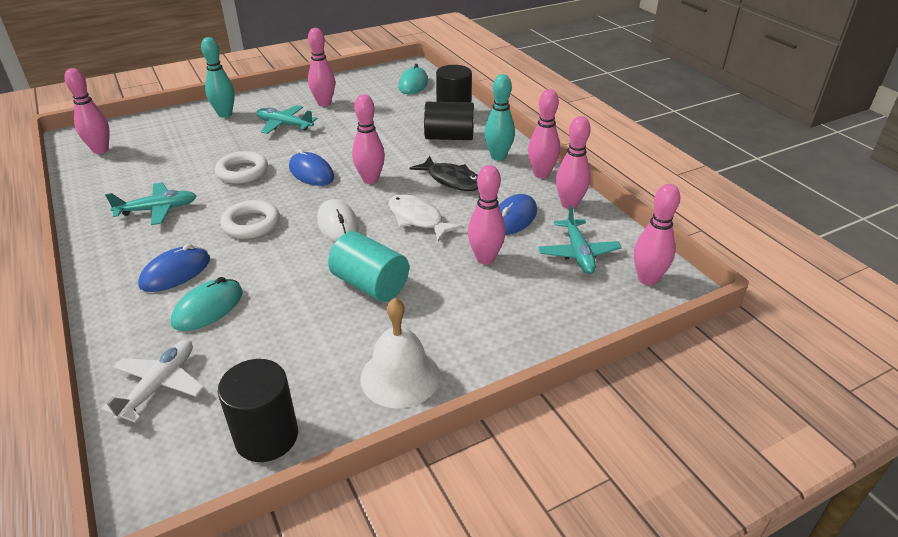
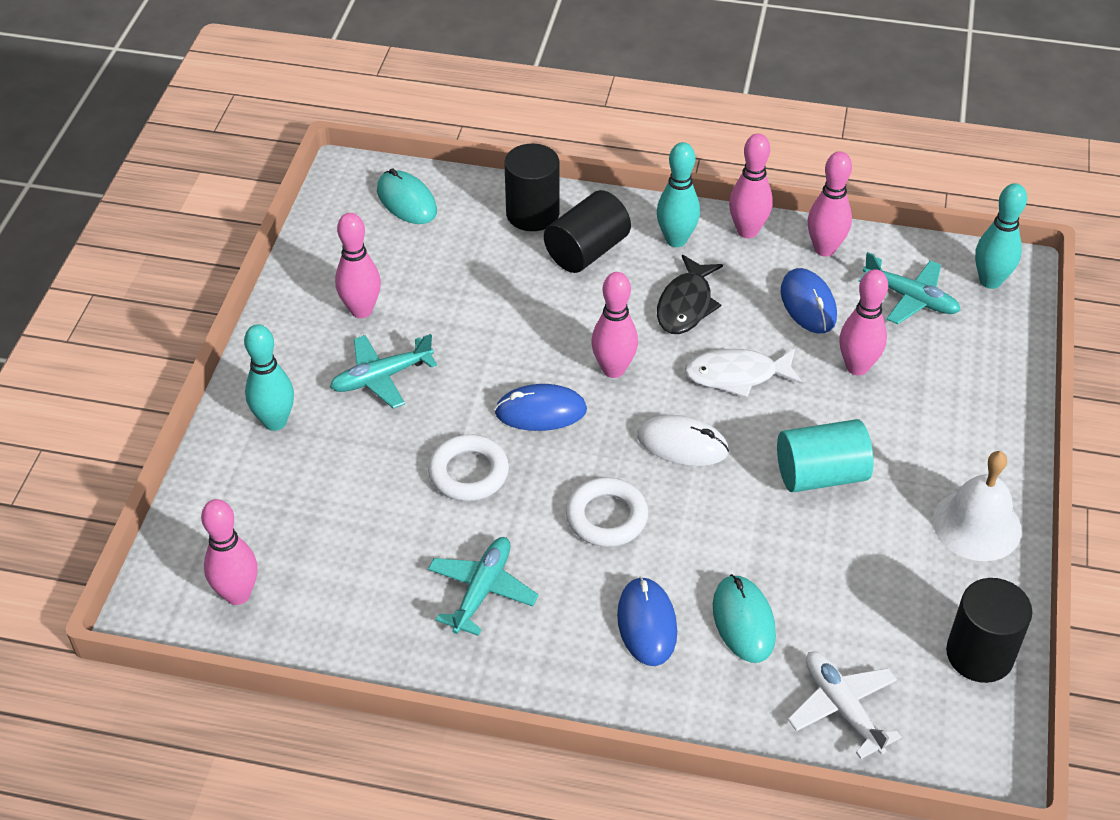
camera: 50 degrees left, 10 degrees up
black fish [410,156,478,191] -> black fish turned 120 degrees clockwise [657,255,723,334]
pink bowling pin [634,184,680,286] -> turquoise bowling pin [975,183,1027,289]

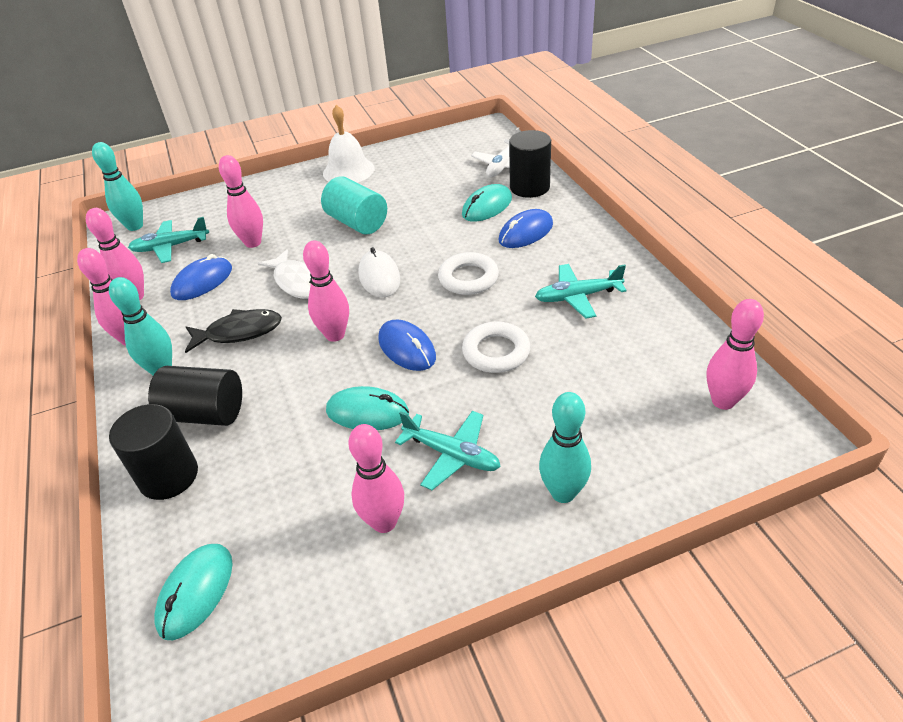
camera: 120 degrees left, 5 degrees down
turquoise plane [858,252,961,324] -> turquoise plane turned 105 degrees counterclockwise [128,217,209,263]
black cylinder [946,578,1032,683] -> black cylinder moved to [509,130,551,198]
none -> turquoise mouse [326,386,409,430]

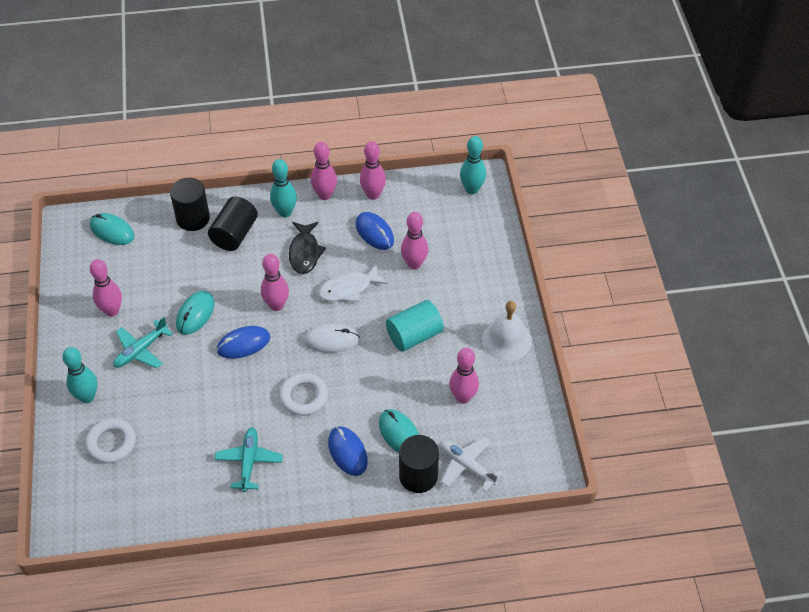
camera: 100 degrees right, 10 degrees up
turquoise plane [128,217,209,263] -> none
white ring [462,322,530,373] -> white ring moved to [85,418,136,463]
pink bowling pin [707,299,764,410] -> pink bowling pin moved to [449,348,479,404]

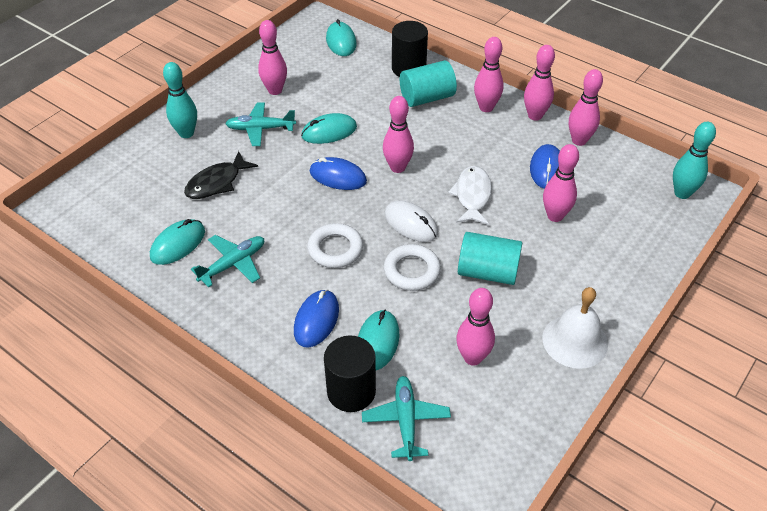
camera: 45 degrees right, 5 degrees down
white ring [85,418,136,463] -> white ring moved to [384,244,441,291]
black cylinder [208,197,258,251] -> turquoise cylinder [400,60,457,107]
turquoise bowling pin [270,159,297,217] -> pink bowling pin [474,37,503,112]
black fish [289,222,326,274] -> black fish moved to [184,151,258,199]
white fish [318,264,388,302] -> white fish turned 75 degrees clockwise [448,166,492,225]
white plane [440,437,503,492] -> turquoise plane [362,376,451,461]
none -> turquoise mouse [150,219,205,265]

